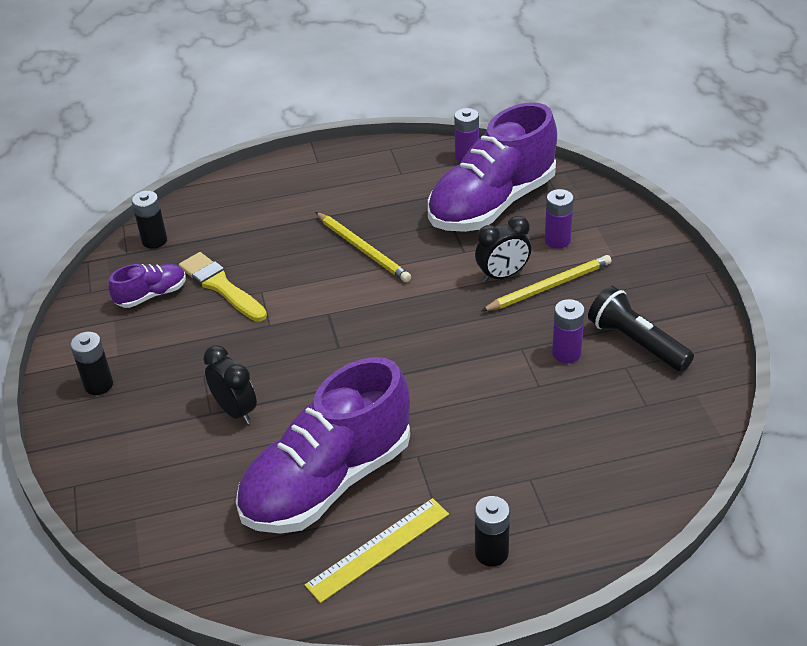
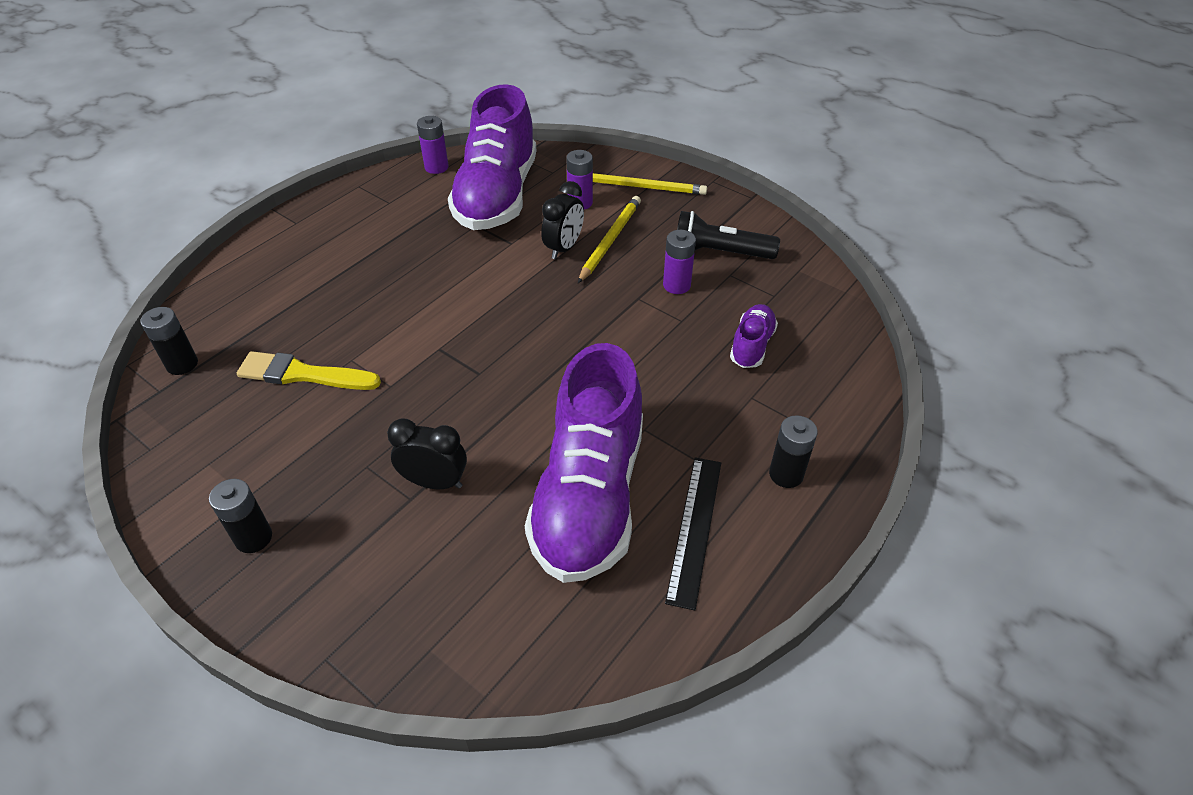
camera: 40 degrees left, 5 degrees up
purple shoe [108,264,186,308] -> purple shoe moved to [730,304,778,368]
yellow ruler [305,498,449,603] -> black ruler [665,457,721,611]
yellow pencil [316,212,411,282] -> yellow pencil moved to [593,173,707,195]

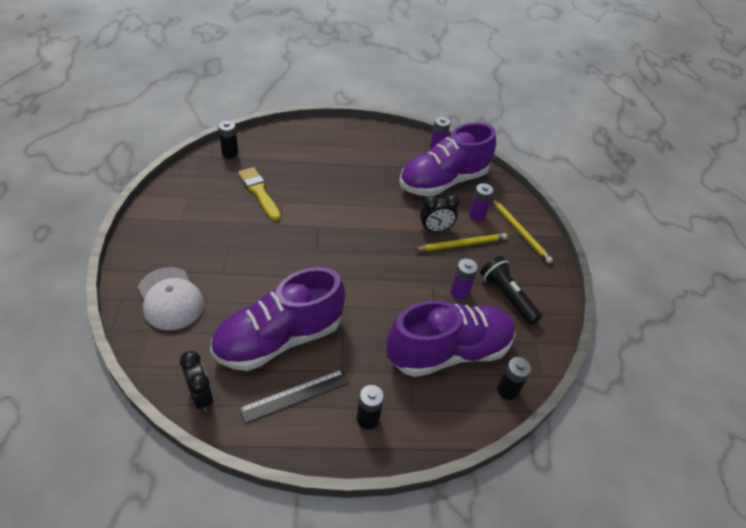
camera: 45 degrees right, 0 degrees up
black battery [209,479,272,553] -> black battery moved to [497,357,531,400]
black clock [387,418,467,489] -> black clock moved to [180,351,214,412]
purple shoe [730,304,778,368] -> purple shoe [386,300,515,377], size x2.26
none -> white cap [138,267,204,330]

